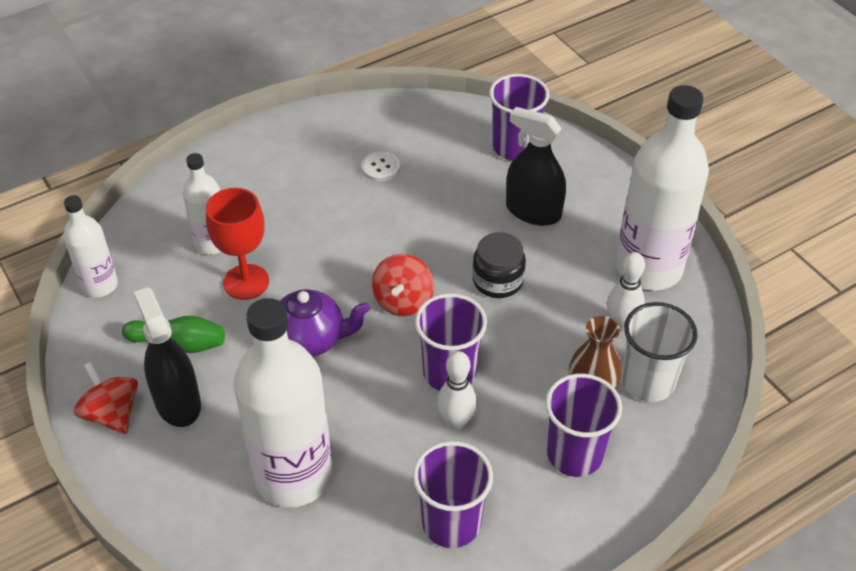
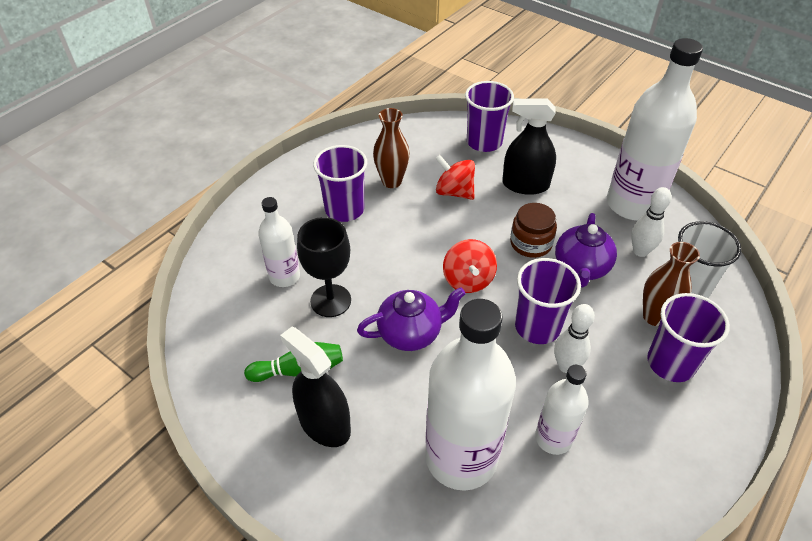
camera: 20 degrees left, 0 degrees up
white bottle [64,195,118,297] -> white bottle moved to [535,365,589,455]
red spinning top [74,362,138,434] -> red spinning top moved to [435,155,475,200]
red goblet [206,188,269,300] -> black goblet [297,217,351,317]
white button [362,152,400,182] -> brown vase [373,108,410,188]
purple cup [413,441,493,548] -> purple cup moved to [313,145,367,222]
black jar [472,232,526,298] -> brown jar [510,203,557,258]
none -> purple teapot [555,213,617,287]

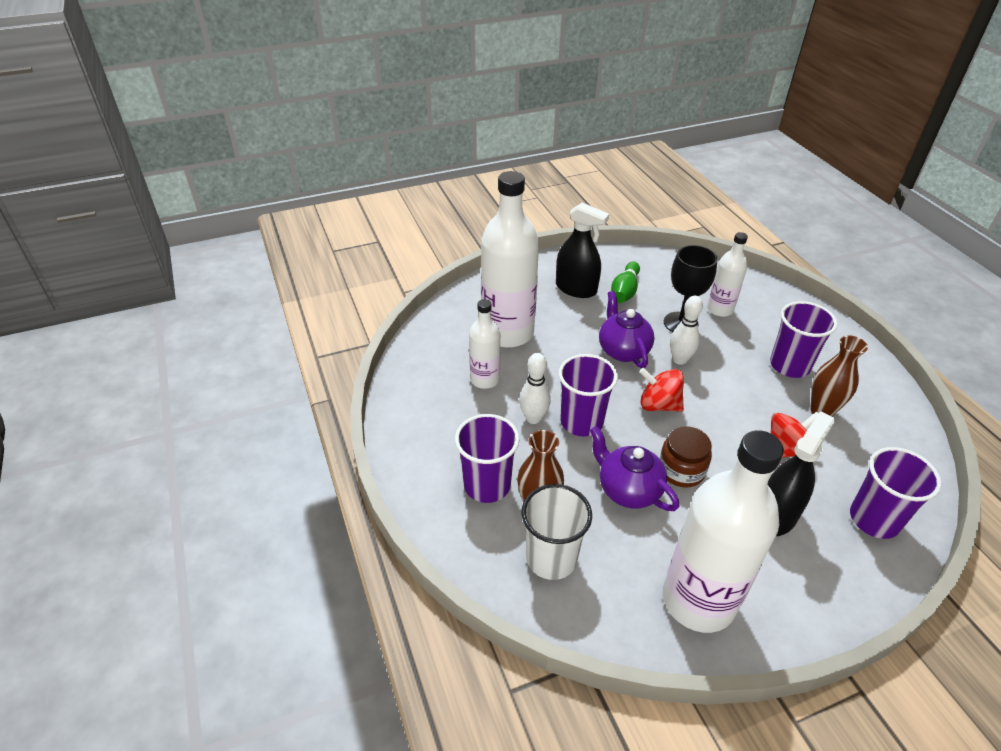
camera: 120 degrees right, 5 degrees down
black spray bottle [280,327,351,447] -> black spray bottle turned 45 degrees clockwise [556,203,609,298]
purple teapot [357,287,466,351] -> purple teapot turned 150 degrees clockwise [599,291,655,368]
white bowling pin [631,187,671,257] -> white bowling pin moved to [670,296,703,365]

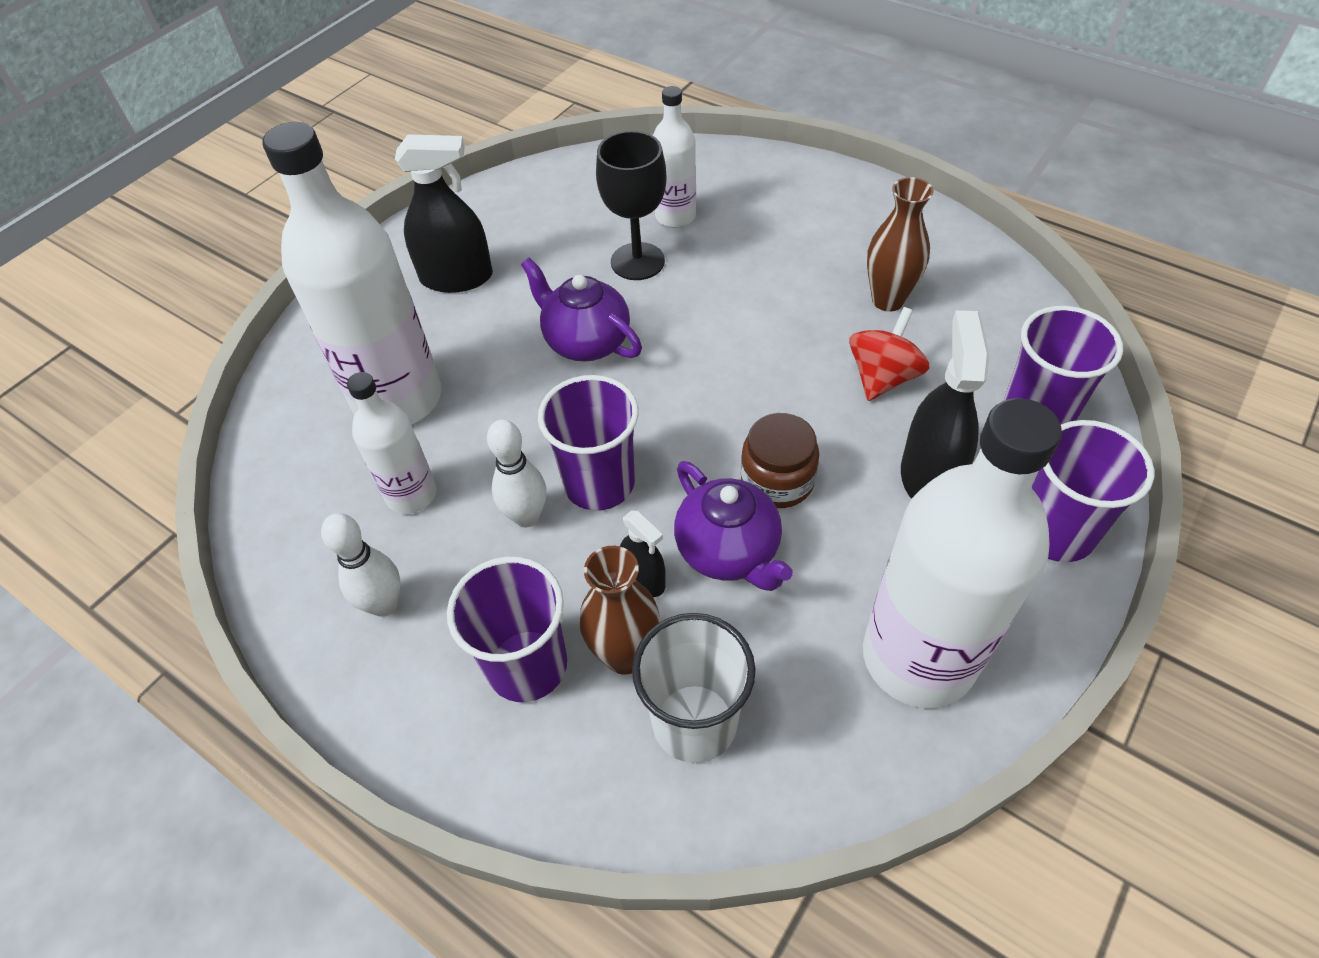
camera: 30 degrees left, 10 degrees up
purple teapot [590,426,679,511] -> purple teapot turned 135 degrees counterclockwise [674,461,793,591]
green bowling pin [611,261,640,303] -> none
red spinning top [639,368,684,412] -> none
white bowling pin [670,296,703,365] -> white bowling pin moved to [321,513,401,617]
purple cup [770,301,837,378] -> purple cup moved to [1032,420,1154,562]
none -> black spray bottle [620,510,666,597]

